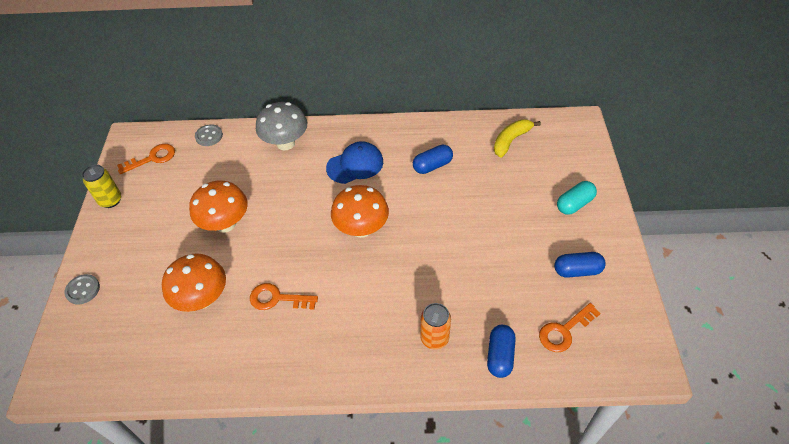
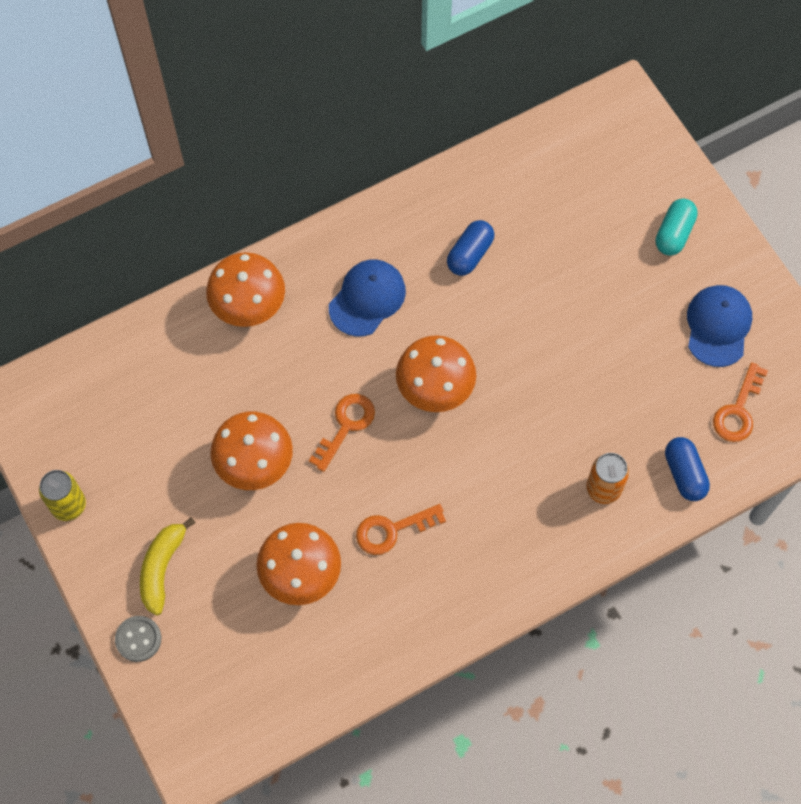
camera: 30 degrees left, 15 degrees up
orange key [117,144,175,174] -> orange key moved to [309,394,375,472]
grey button [195,124,223,146] -> none
grey mushroom [256,102,307,150] -> orange mushroom [206,252,285,327]
yellow banana [494,119,541,158] -> yellow banana moved to [140,517,195,616]
blue capsule [554,252,606,278] -> blue cap [687,285,752,367]

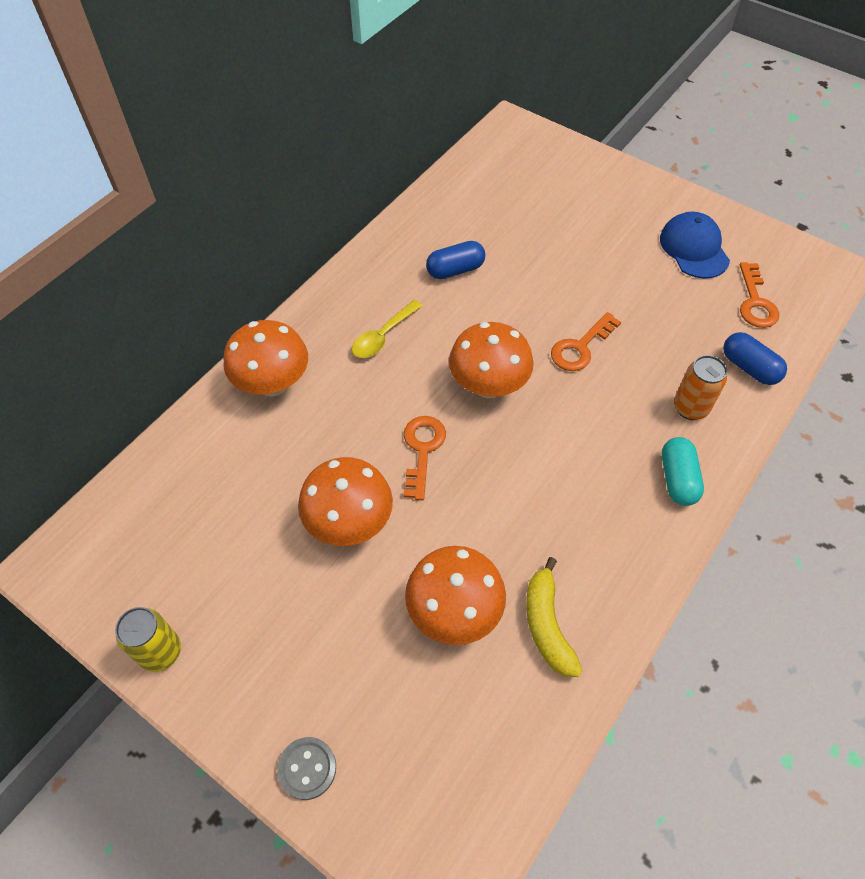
camera: 25 degrees left, 10 degrees down
yellow banana [140,517,195,616] -> yellow banana moved to [526,557,582,677]
blue cap [329,259,406,337] -> yellow spoon [352,300,423,358]
orange key [356,504,446,555] -> orange key moved to [551,312,621,371]
blue capsule [447,220,494,276] -> blue capsule turned 60 degrees clockwise [426,241,485,279]
turquoise capsule [656,198,698,256] -> turquoise capsule moved to [662,437,704,506]

